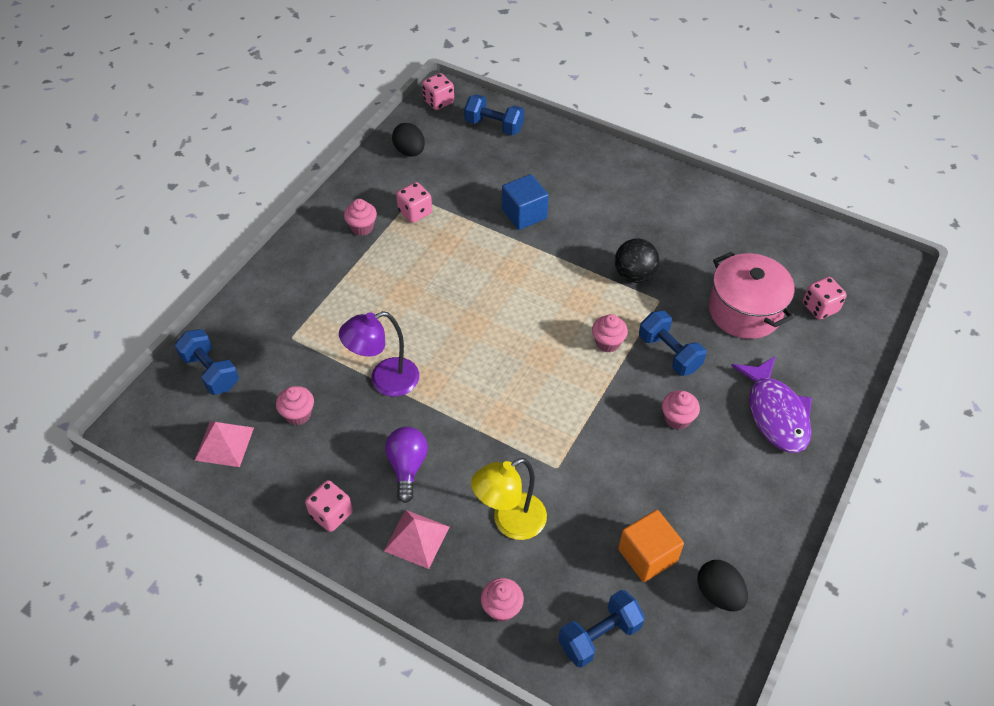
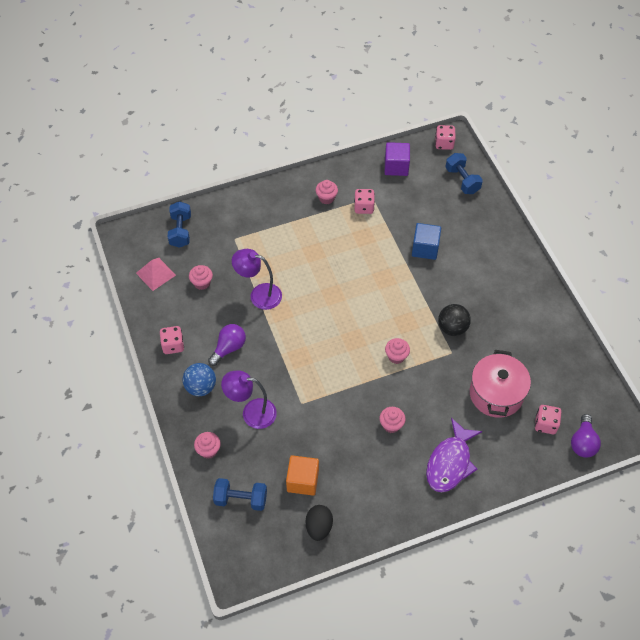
camera: 40 degrees right, 5 degrees up
pink pyramid [384,510,449,569] -> blue ball [183,363,216,396]
black egg [392,123,425,157] -> purple cube [385,142,410,176]
yellow lamp [471,458,547,540] -> purple lamp [221,370,277,429]
blue dumbbell [639,311,706,376] -> none
none -> purple light bulb [571,414,601,458]

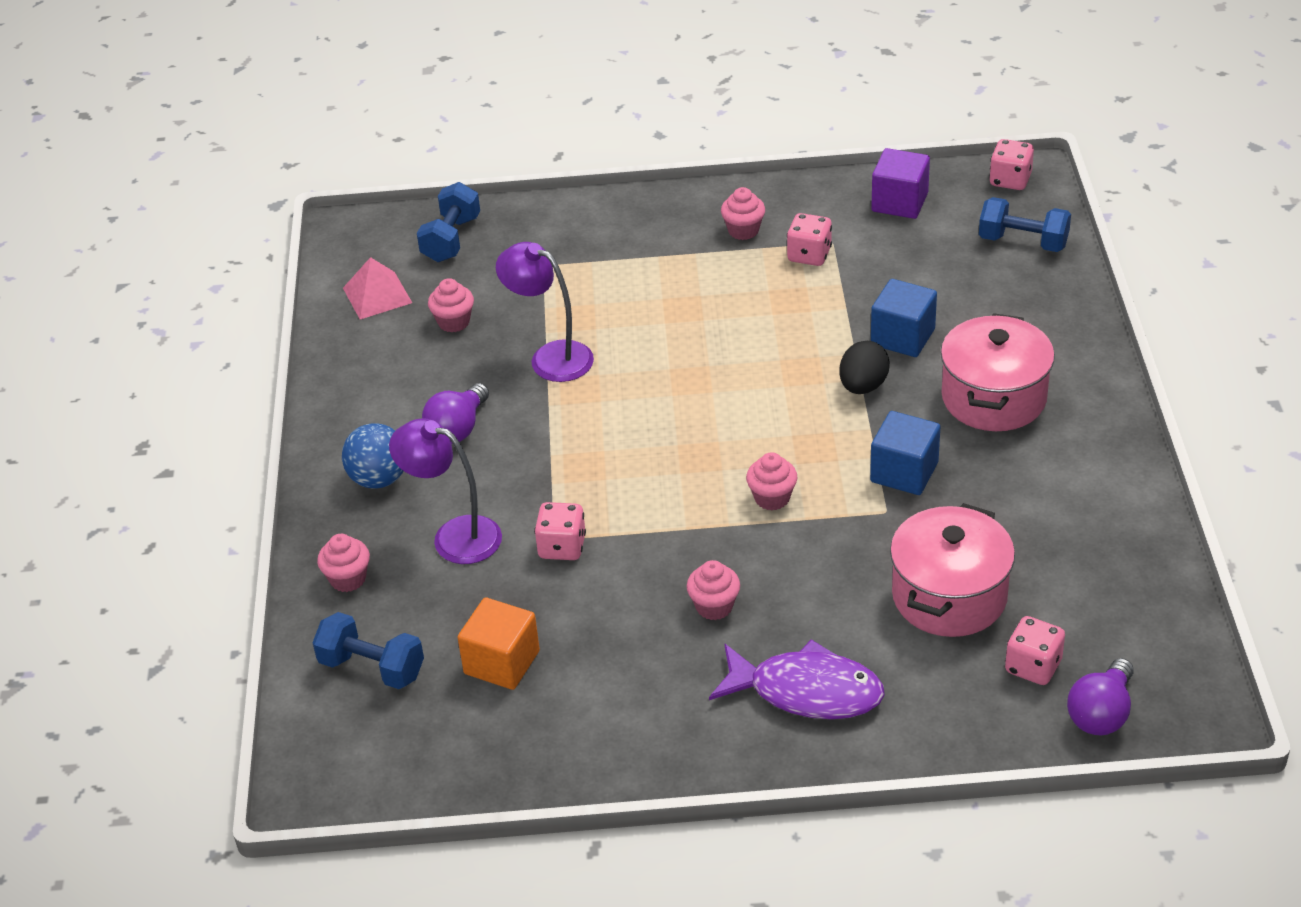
camera: 20 degrees right, 15 degrees down
pink dice [160,326,184,354] -> pink dice moved to [534,502,586,560]
purple light bulb [208,324,246,366] -> purple light bulb turned 150 degrees clockwise [422,383,489,444]
black egg [306,505,333,541] -> black egg moved to [839,341,890,394]
purple fish [426,418,483,492] -> purple fish turned 120 degrees counterclockwise [709,639,885,719]
black ball [438,304,471,336] -> blue cube [870,411,941,495]
blue dumbbell [445,153,483,194] -> blue dumbbell turned 60 degrees counterclockwise [979,197,1071,252]
none -> pink pot [941,313,1055,431]

